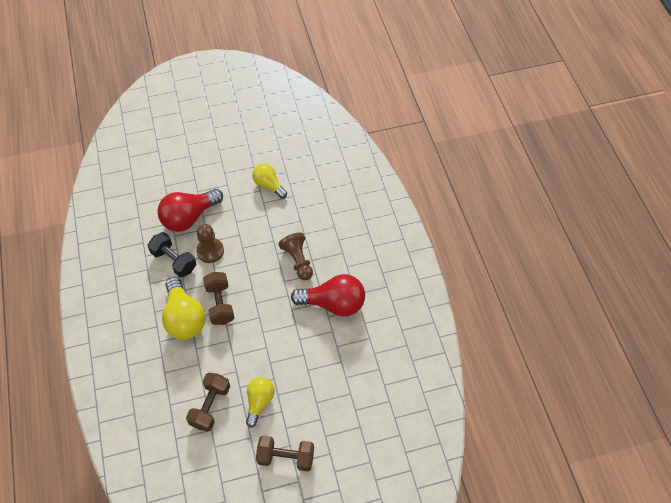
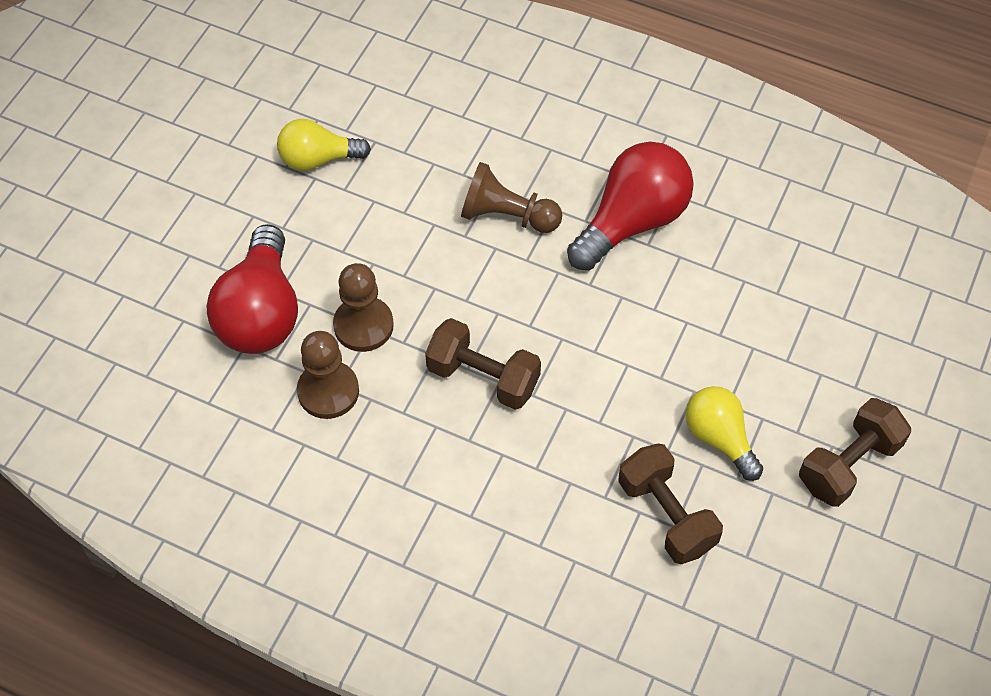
camera: 50 degrees left, 0 degrees up
black dumbbell [148,232,196,278] -> brown pawn [297,331,359,419]
yellow light bulb [162,277,206,340] -> none

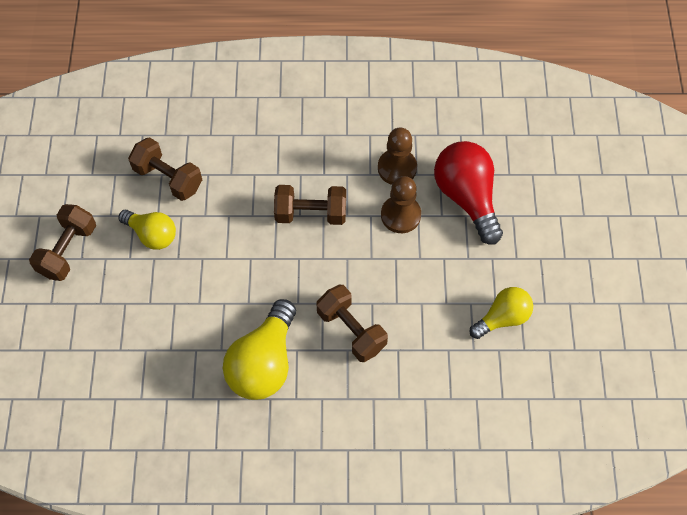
camera: 155 degrees right, 5 degrees up
brown pawn [461,162,562,233] -> brown dumbbell [316,284,388,362]
red light bulb [567,142,694,270] -> yellow light bulb [223,299,296,400]

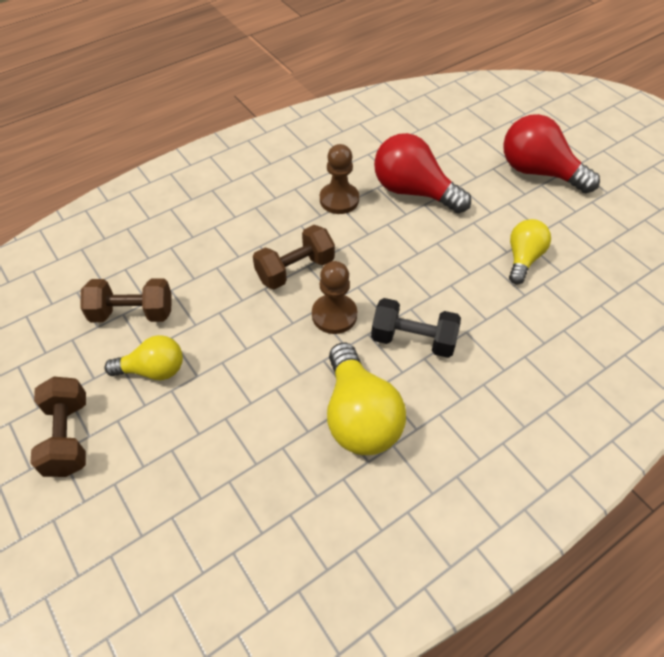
camera: 35 degrees left, 10 degrees down
brown dumbbell [316,284,388,362] -> black dumbbell [371,298,461,358]
brown pawn [381,176,421,233] -> brown pawn moved to [312,261,357,334]
none -> red light bulb [503,114,600,193]

